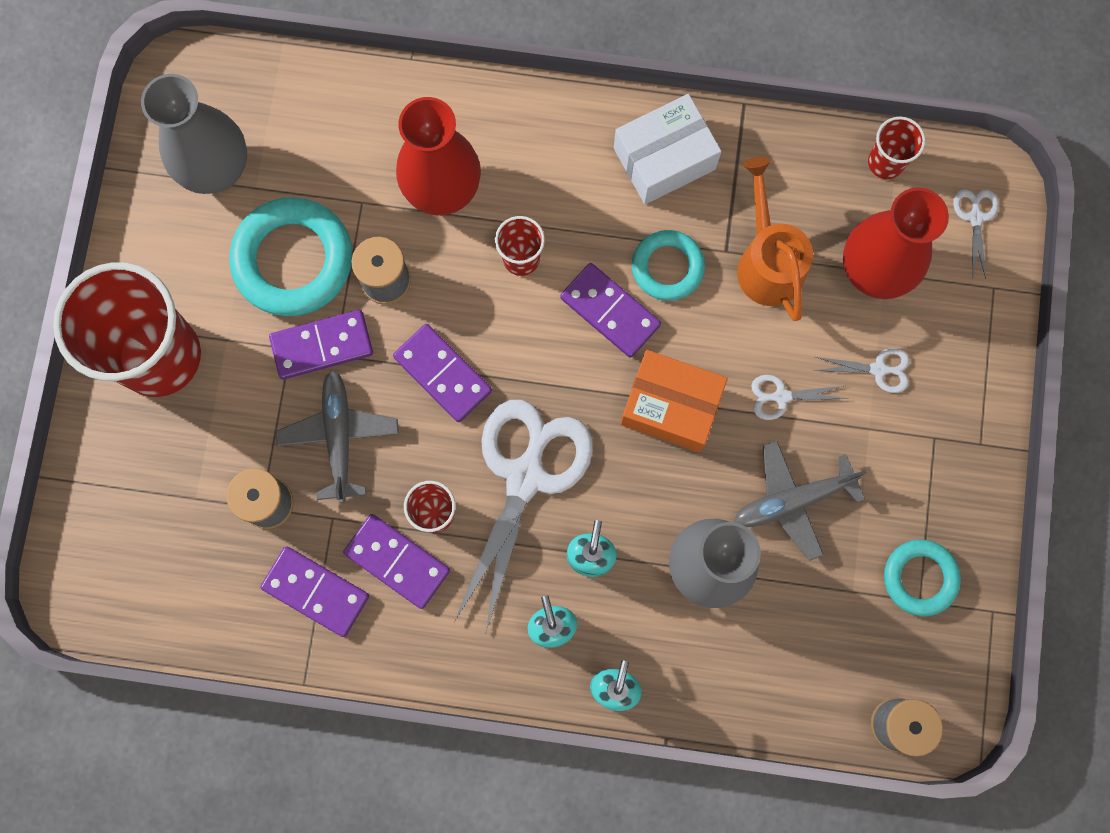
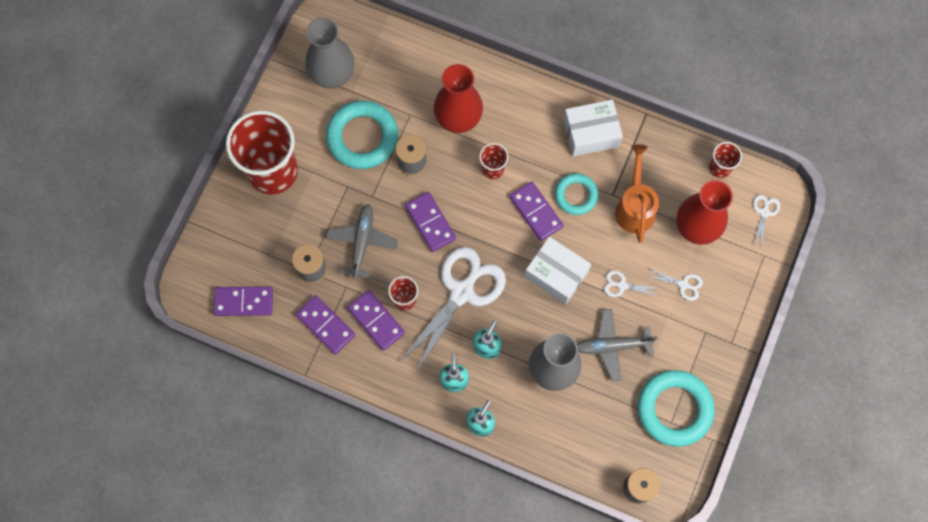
camera: 15 degrees right, 5 degrees down
purple domino [269,310,373,379] -> purple domino moved to [213,286,273,316]
orange box [620,350,728,452] -> white box [525,237,591,305]
turquoise ring [884,539,961,616] -> turquoise ring [638,370,715,447], size x1.68

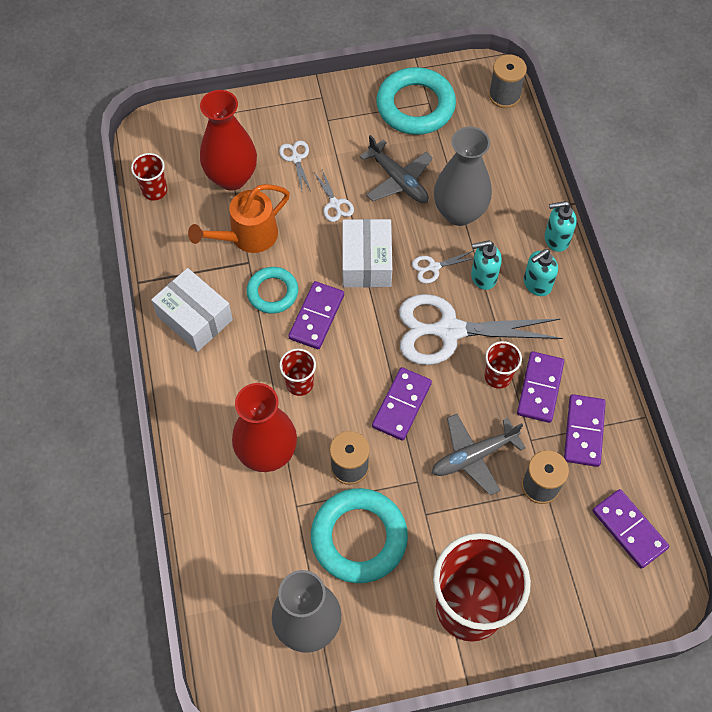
camera: 125 degrees left, 10 degrees down
white scissors [753,195,780,246] -> white scissors moved to [412,251,474,284]

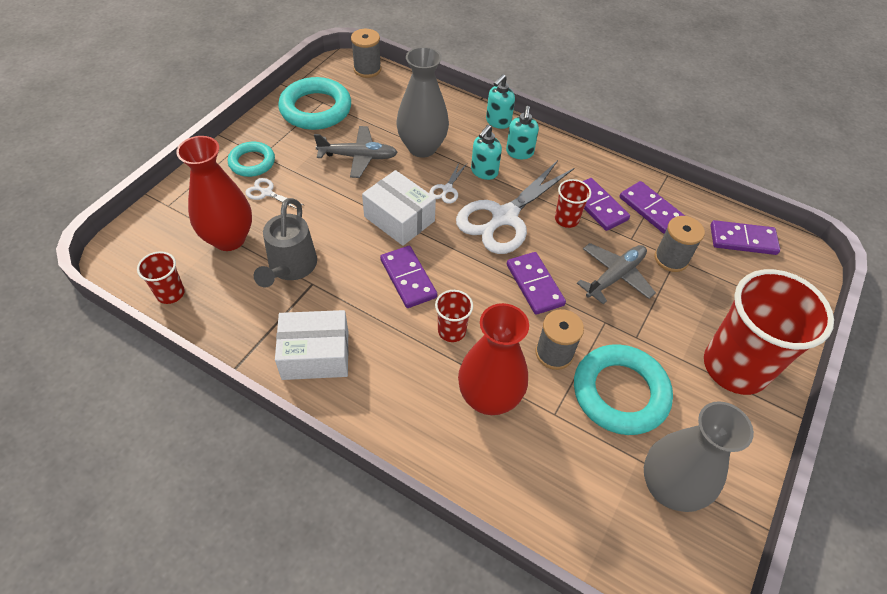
camera: 50 degrees left, 10 degrees down
orange watering can [188,184,290,253] -> grey watering can [254,198,317,287]
turquoise ring [247,267,298,314] -> turquoise ring moved to [228,142,275,177]
white scissors [315,170,354,222] -> none
grey plane [432,414,525,496] -> grey plane turned 150 degrees counterclockwise [577,243,656,304]

